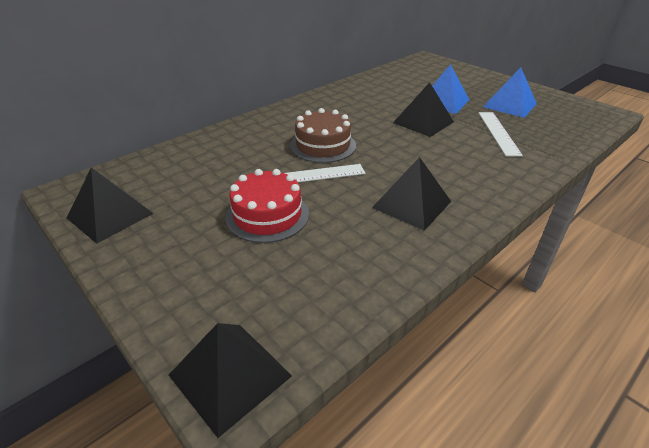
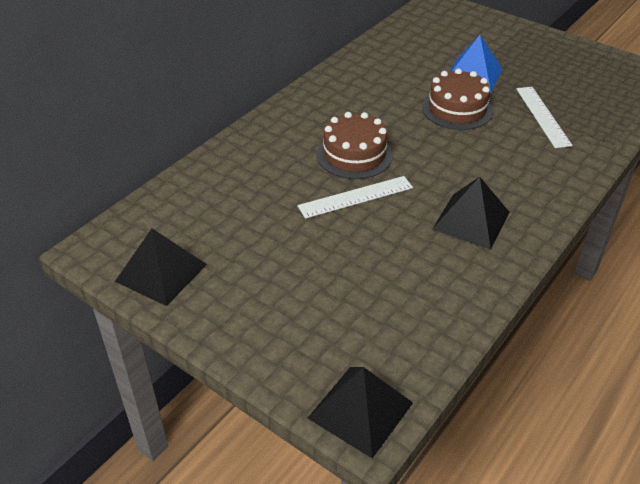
camera: 10 degrees left, 5 degrees up
red cake [226,169,309,243] -> none
black pyramid [393,82,454,137] -> brown cake [422,68,493,130]
blue pyramid [483,67,537,118] -> none

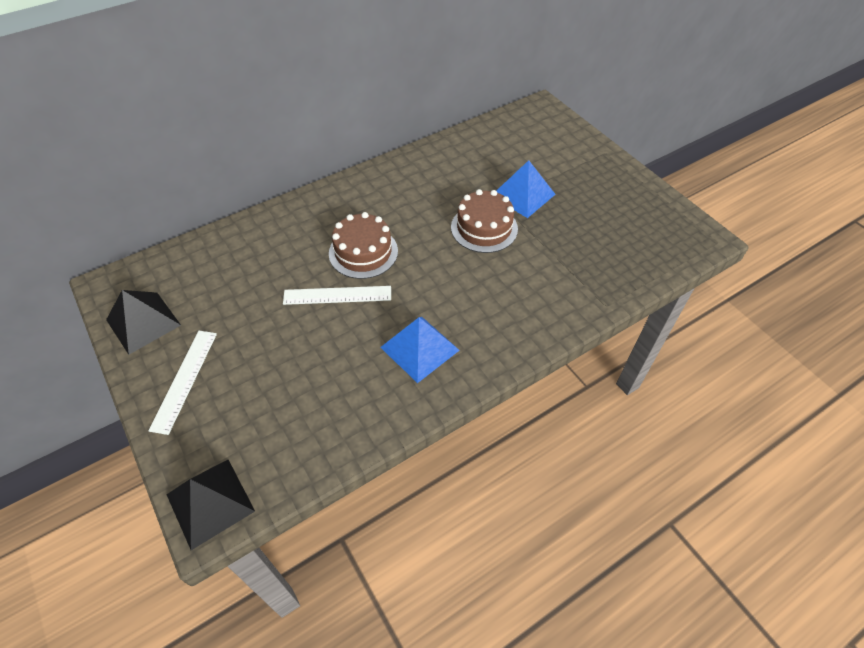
camera: 20 degrees right, 10 degrees up
black pyramid [432,177,510,249] -> blue pyramid [380,317,460,383]
white ruler [516,87,573,148] -> white ruler moved to [148,331,217,435]

